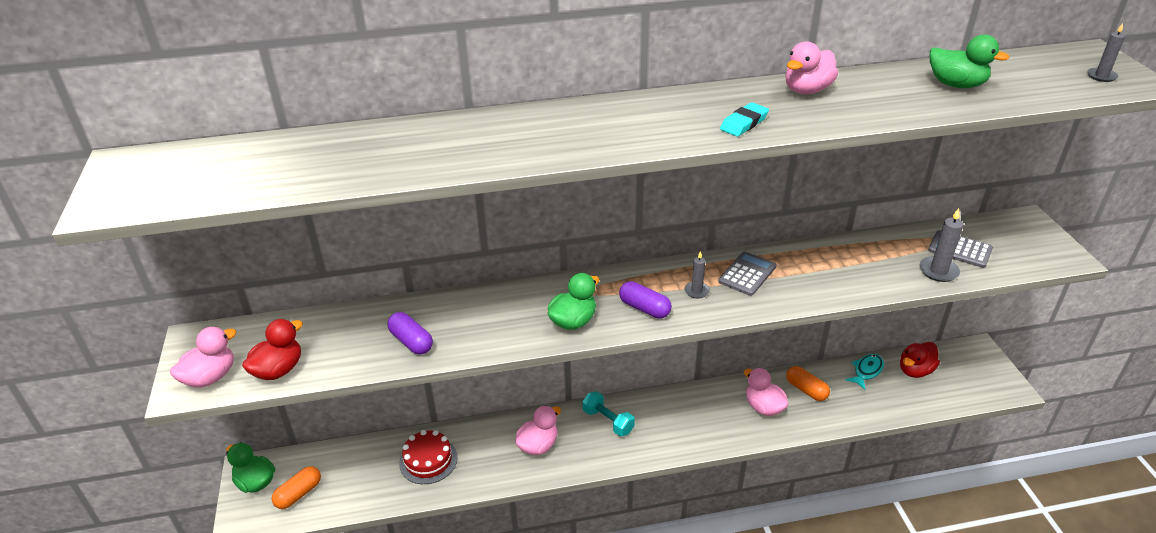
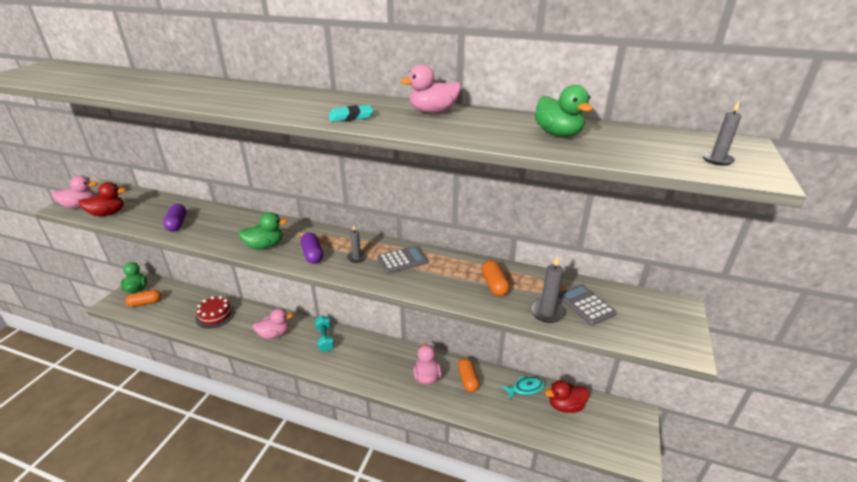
camera: 30 degrees right, 5 degrees down
none -> orange capsule [482,260,510,296]

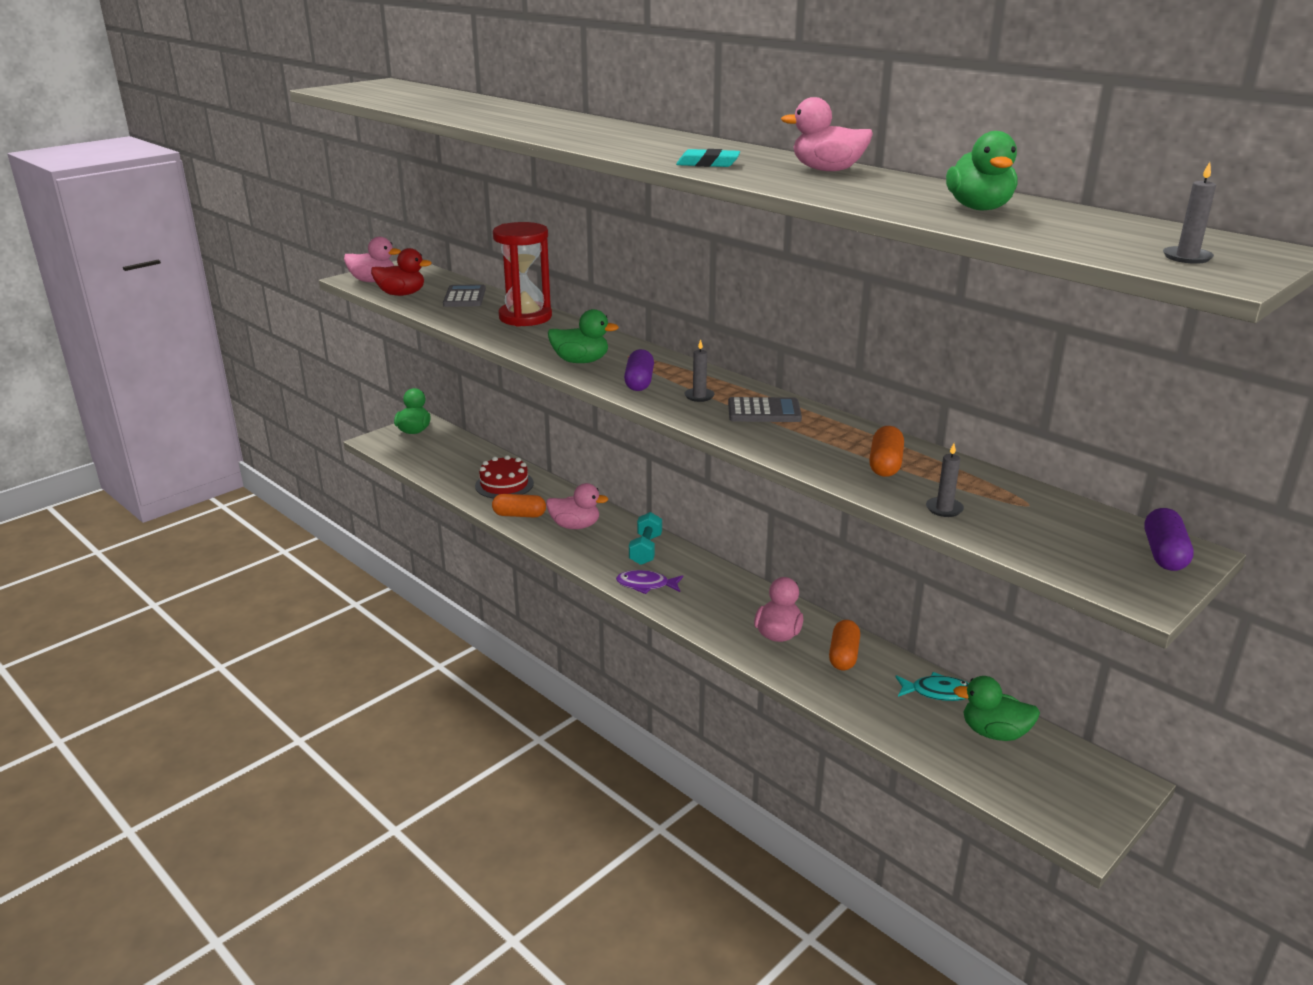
camera: 25 degrees right, 5 degrees down
orange capsule [125,290,162,307] -> orange capsule moved to [492,494,546,517]
purple capsule [163,204,187,232] -> purple capsule moved to [1144,508,1194,571]
grey candle [530,256,566,323] -> grey candle [926,443,964,517], size x0.65
red duck [545,380,589,413] -> green duck [953,676,1040,741]
grey calculator [558,284,617,325] -> grey calculator moved to [443,284,486,307]
none -> red hourglass [493,222,552,327]
none -> purple fish [616,570,683,594]

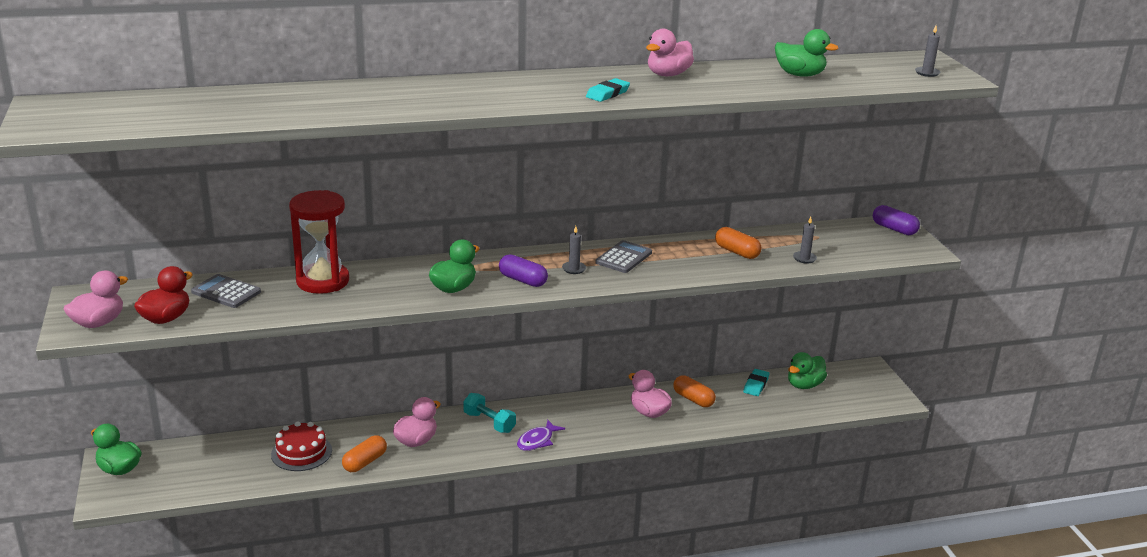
camera: 60 degrees left, 0 degrees up
turquoise fish [895,672,969,701] -> turquoise eraser [743,369,769,396]

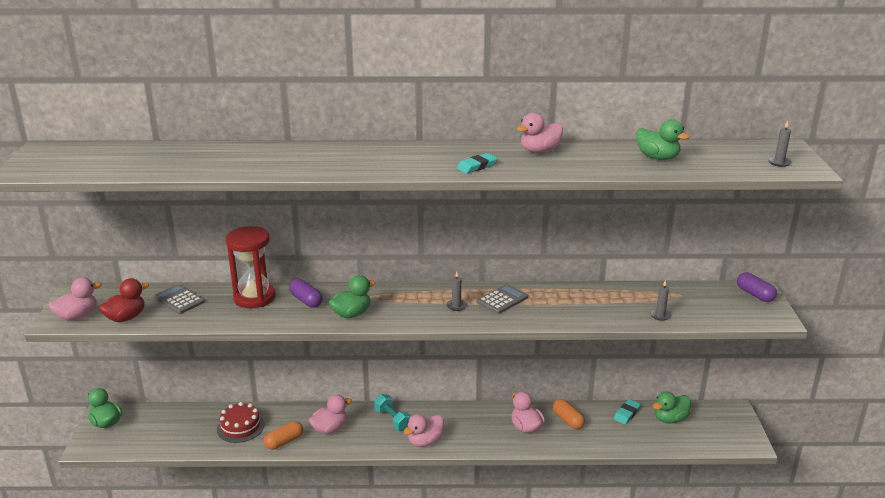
camera: 15 degrees right, 0 degrees up
purple capsule [499,254,548,287] -> purple capsule moved to [289,279,323,308]
purple fish [517,420,565,451] -> pink duck [404,414,444,447]
orange capsule [715,227,762,259] -> none

